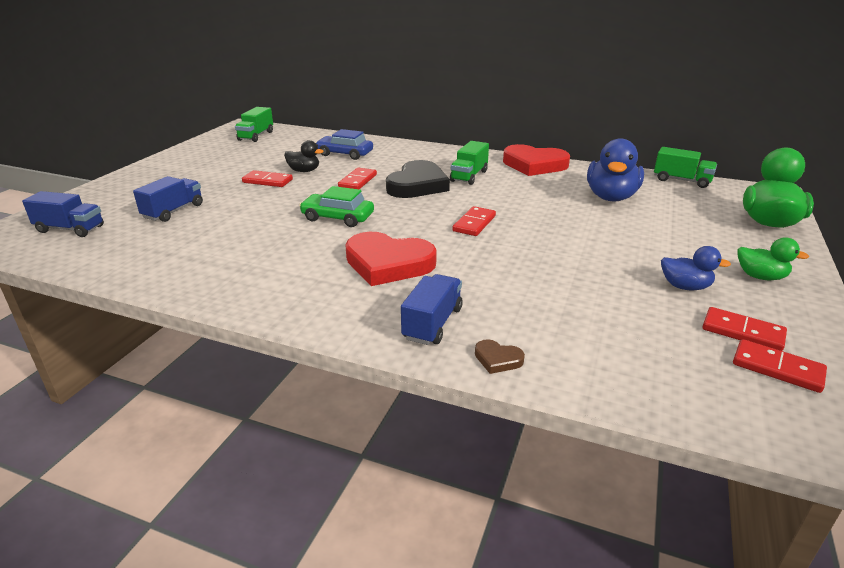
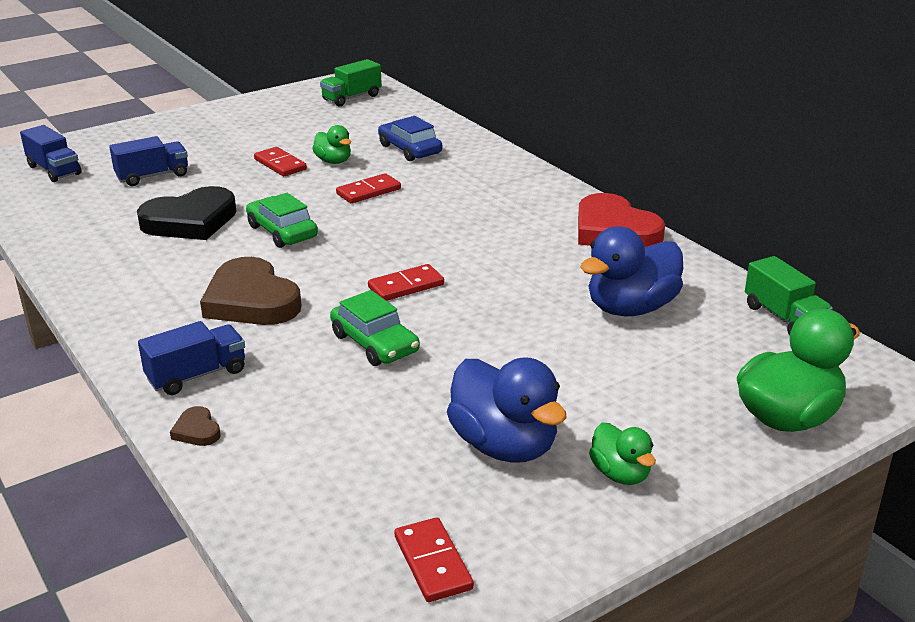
camera: 35 degrees right, 0 degrees up
black duck [284,140,324,172] -> green duck [312,125,351,164]
red heart [345,232,437,286] -> brown heart [200,257,302,325]
black heart [386,160,450,198] -> black heart moved to [137,186,237,240]
green truck [450,141,489,185] -> none
blue duck [661,246,731,290] -> blue duck [447,357,567,462], size x1.82
red domino [703,307,787,351] -> none
none -> green car [330,290,420,366]

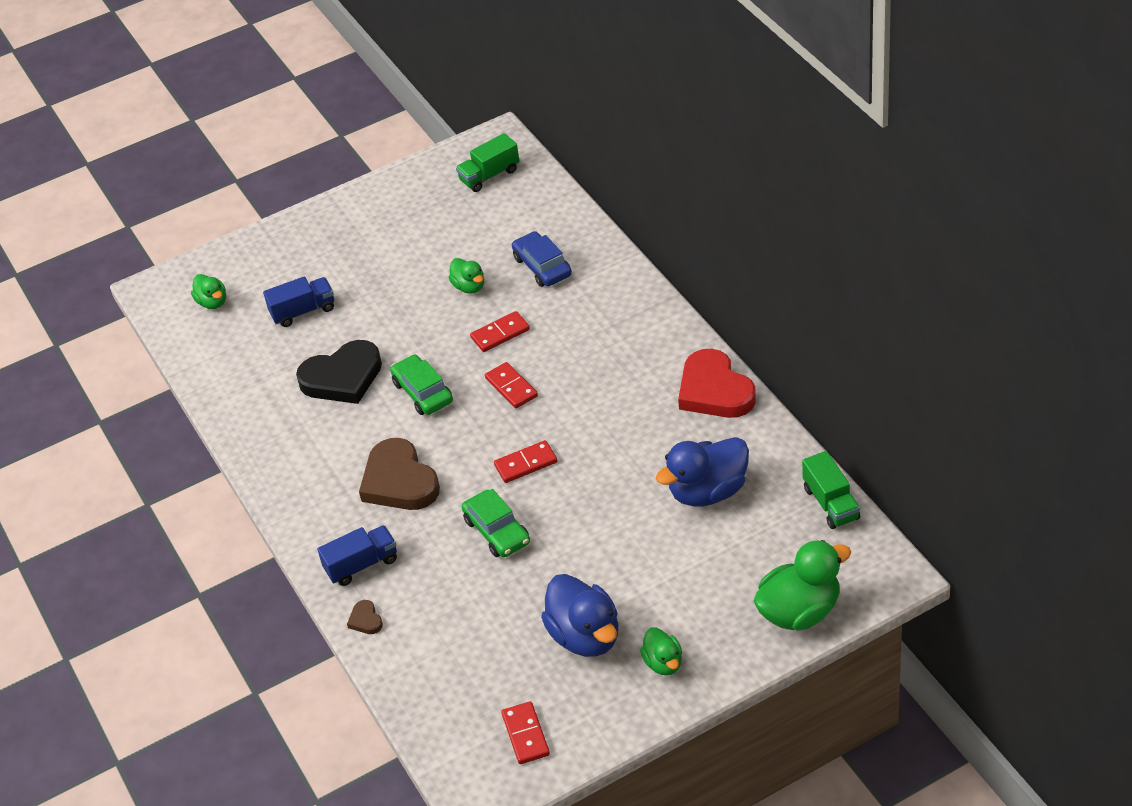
camera: 10 degrees right, 15 degrees up
blue truck [20,125,82,182] -> green duck [191,274,226,309]
red domino [254,147,307,176] -> red domino moved to [485,362,538,409]

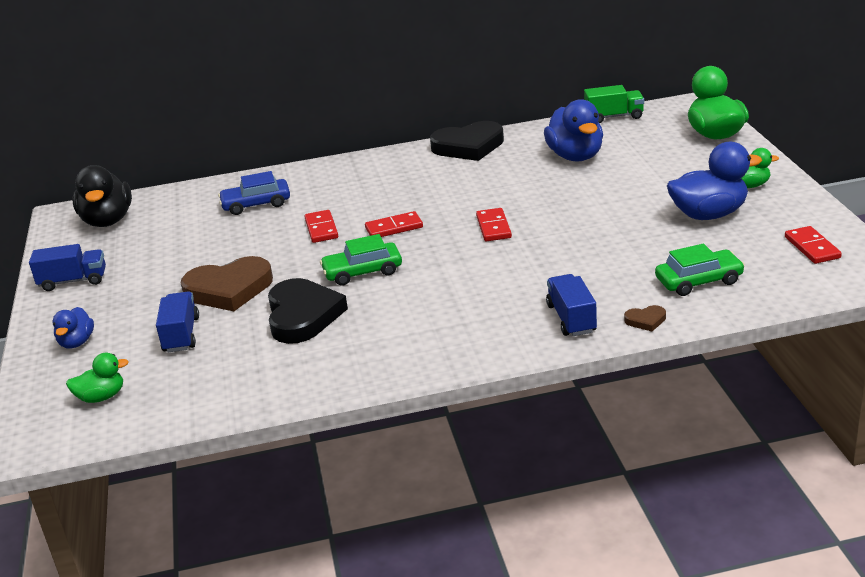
camera: 75 degrees left, 15 degrees down
brown heart [359,438,440,510] -> brown heart moved to [181,256,273,311]
green duck [448,258,484,294] -> none
green truck [456,133,519,192] -> black duck [73,165,132,227]
green car [462,489,530,557] -> green car moved to [655,244,745,296]
red domino [501,701,550,764] -> red domino turned 75 degrees clockwise [785,226,842,264]
red heart [678,349,756,418] -> black heart [430,121,504,161]
none -> blue truck [29,244,106,291]
none -> blue duck [52,307,94,349]

